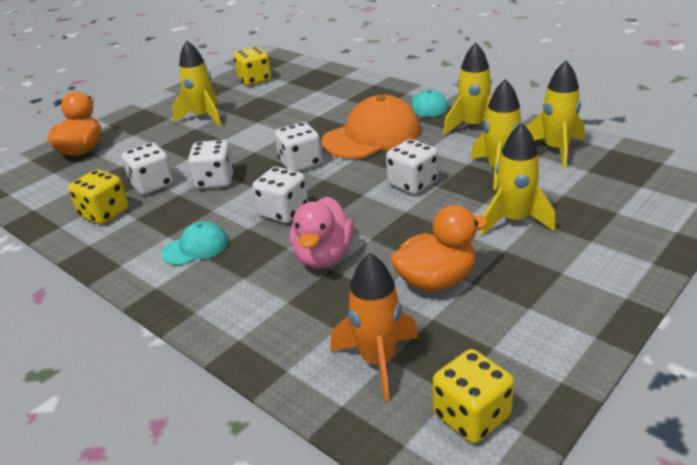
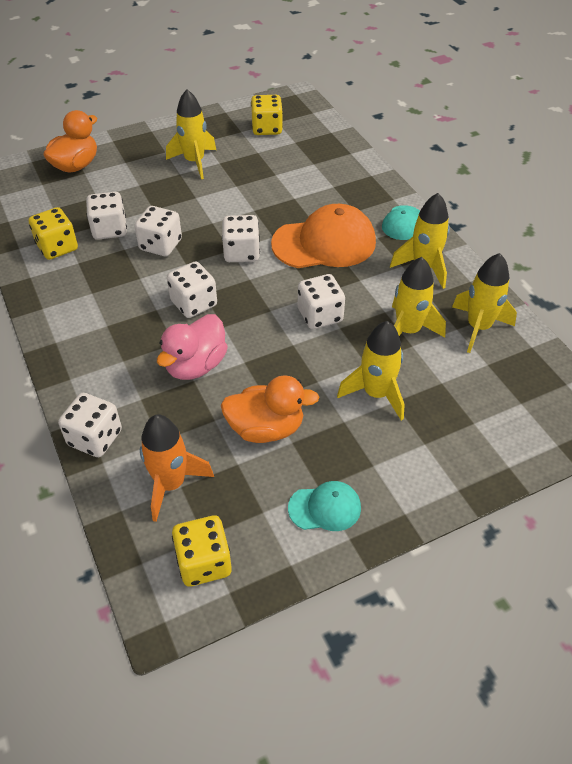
camera: 20 degrees right, 15 degrees up
turquoise cap [161,221,228,265] -> turquoise cap moved to [288,481,361,531]
none -> white dice [58,393,122,457]

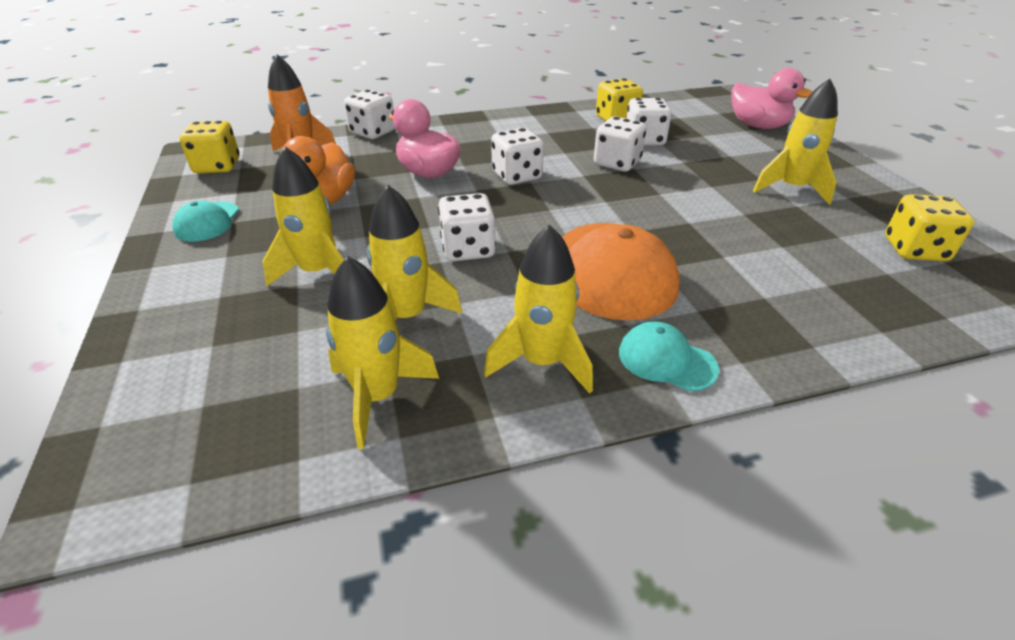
camera: 100 degrees right, 10 degrees down
orange duck [43,110,97,173] -> pink duck [732,68,812,129]
white dice [222,215,260,262] -> none

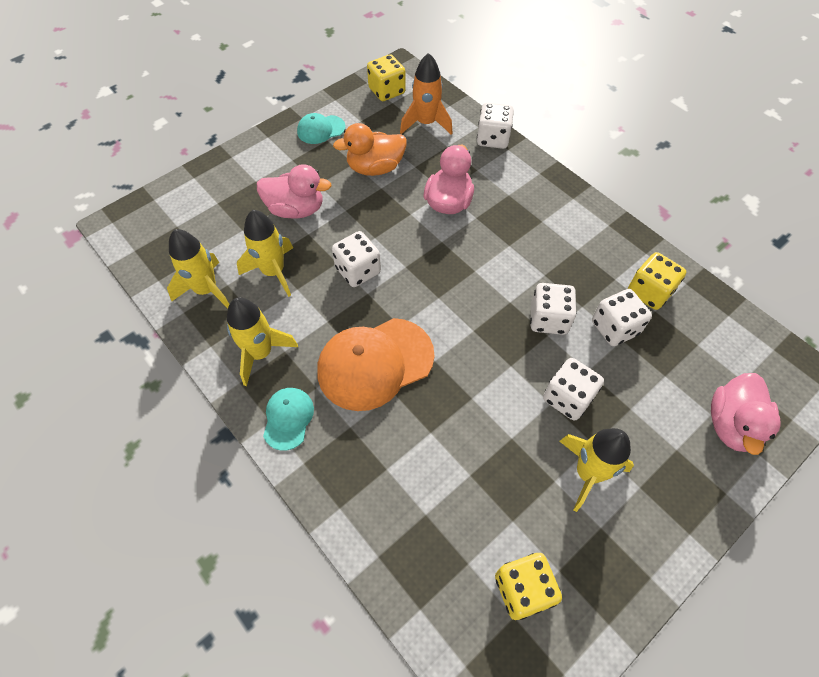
camera: 65 degrees right, 20 degrees up
yellow rocket [263,146,344,286] -> pink duck [257,164,331,219]
white dice [491,128,544,185] -> white dice moved to [543,358,604,421]

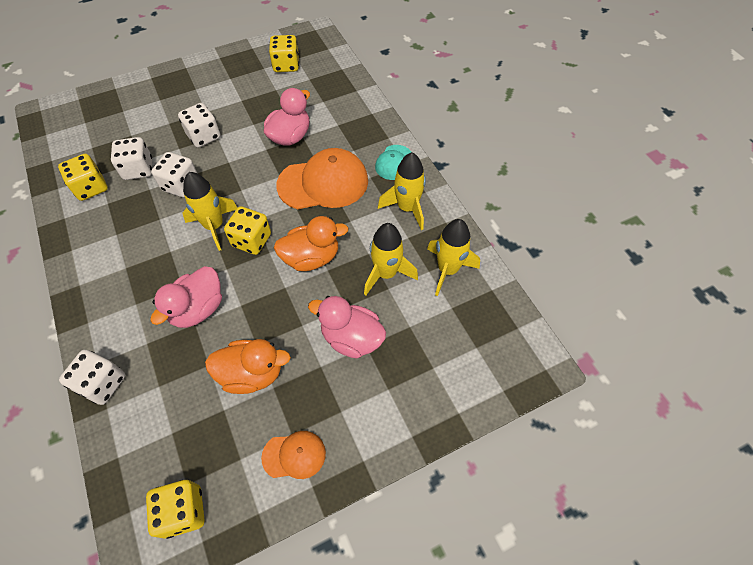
camera: 165 degrees left, 0 degrees up
turquoise cap [297,113,346,144] -> orange cap [261,431,326,479]
white dice [332,231,381,287] -> orange duck [274,216,348,271]
orange rocket [400,53,452,135] -> none
yellow rocket [559,428,634,512] -> yellow rocket moved to [182,172,238,251]
pink duck [711,373,781,455] -> pink duck moved to [264,88,310,146]
none -> yellow dice [224,206,271,255]

